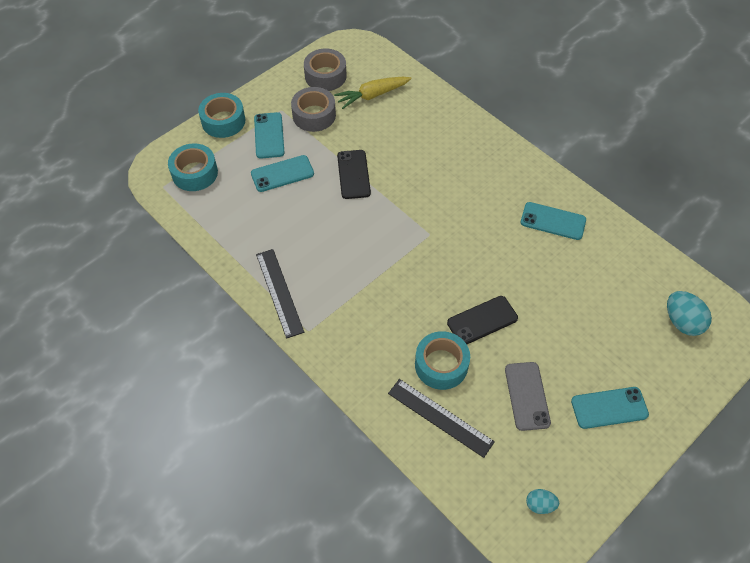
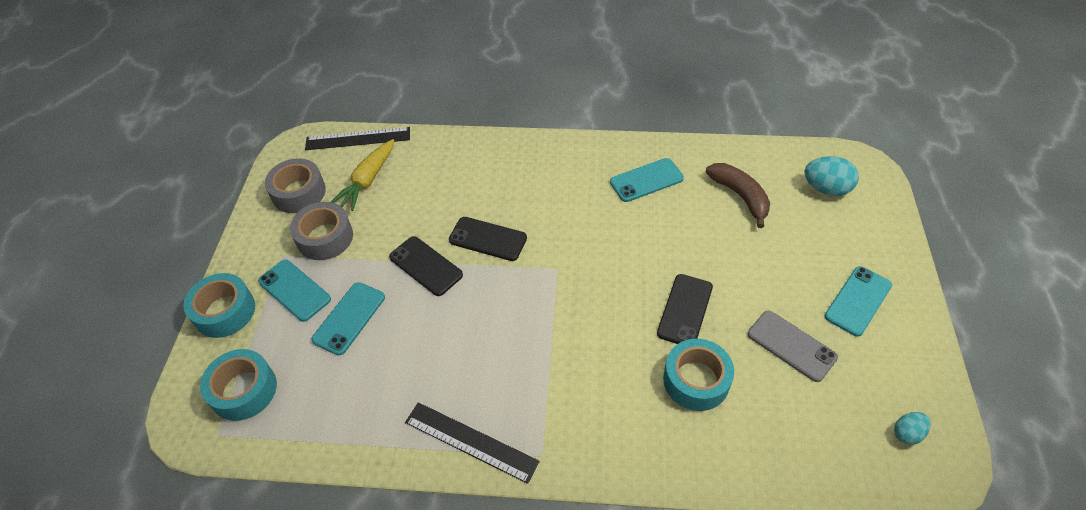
camera: 40 degrees left, 5 degrees down
black ruler [388,379,495,458] -> black ruler moved to [305,127,410,150]
none -> black phone [449,217,527,261]
none -> brown banana [706,163,770,228]

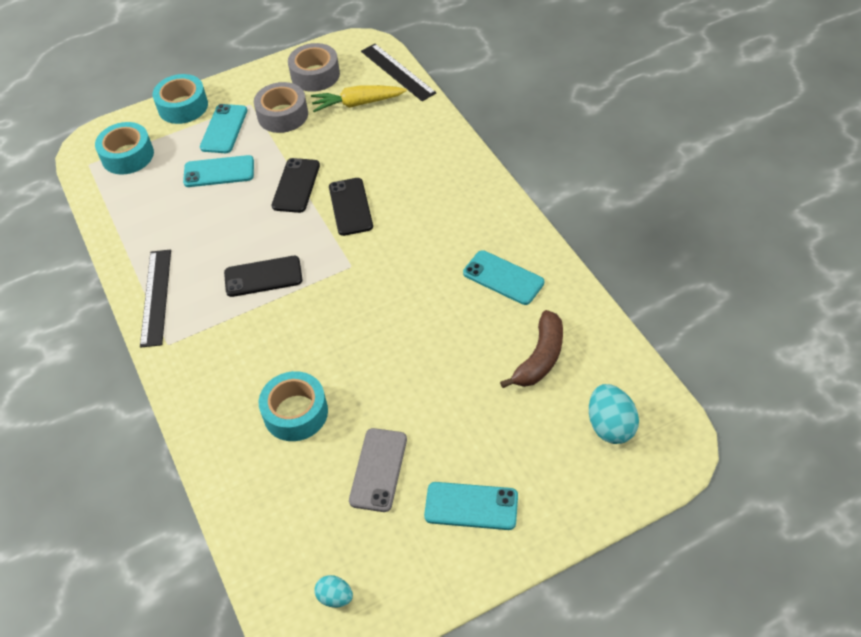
camera: 60 degrees right, 0 degrees up
black phone [657,274,713,344] -> black phone moved to [224,256,302,297]

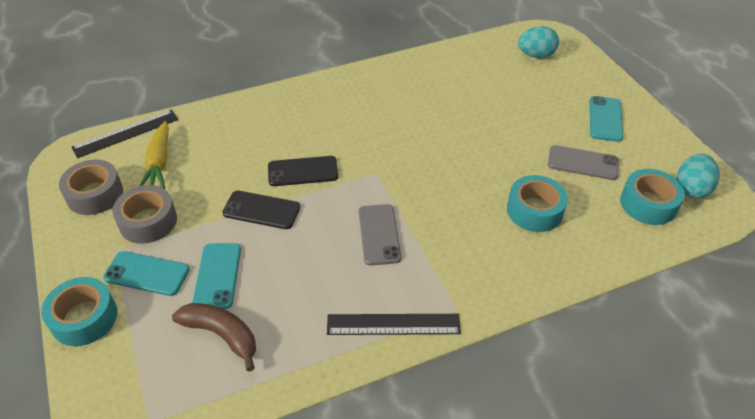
camera: 90 degrees left, 5 degrees down
turquoise tape [95,122,154,175] -> turquoise tape moved to [620,169,685,225]
black phone [224,256,302,297] -> grey phone [359,204,401,265]
turquoise egg [314,575,353,608] -> turquoise egg [677,154,720,199], size x1.72
turquoise phone [463,250,544,305] -> none
brown banana [500,310,563,388] -> brown banana moved to [172,303,256,371]

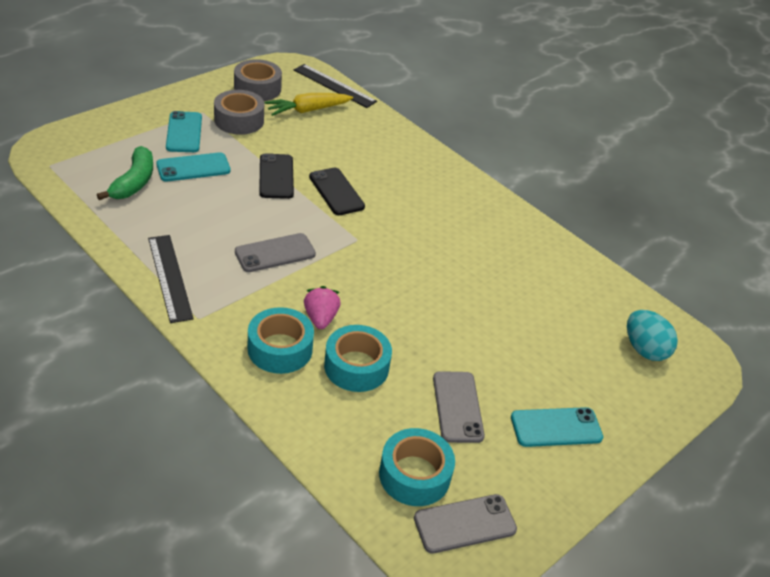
camera: 65 degrees right, 5 degrees down
turquoise tape [41,277,117,346] -> turquoise tape moved to [248,307,314,374]
brown banana [172,303,256,371] -> green banana [97,146,153,200]
turquoise egg [677,154,720,199] -> grey phone [414,494,517,554]
none -> pink strawberry [304,286,341,329]

